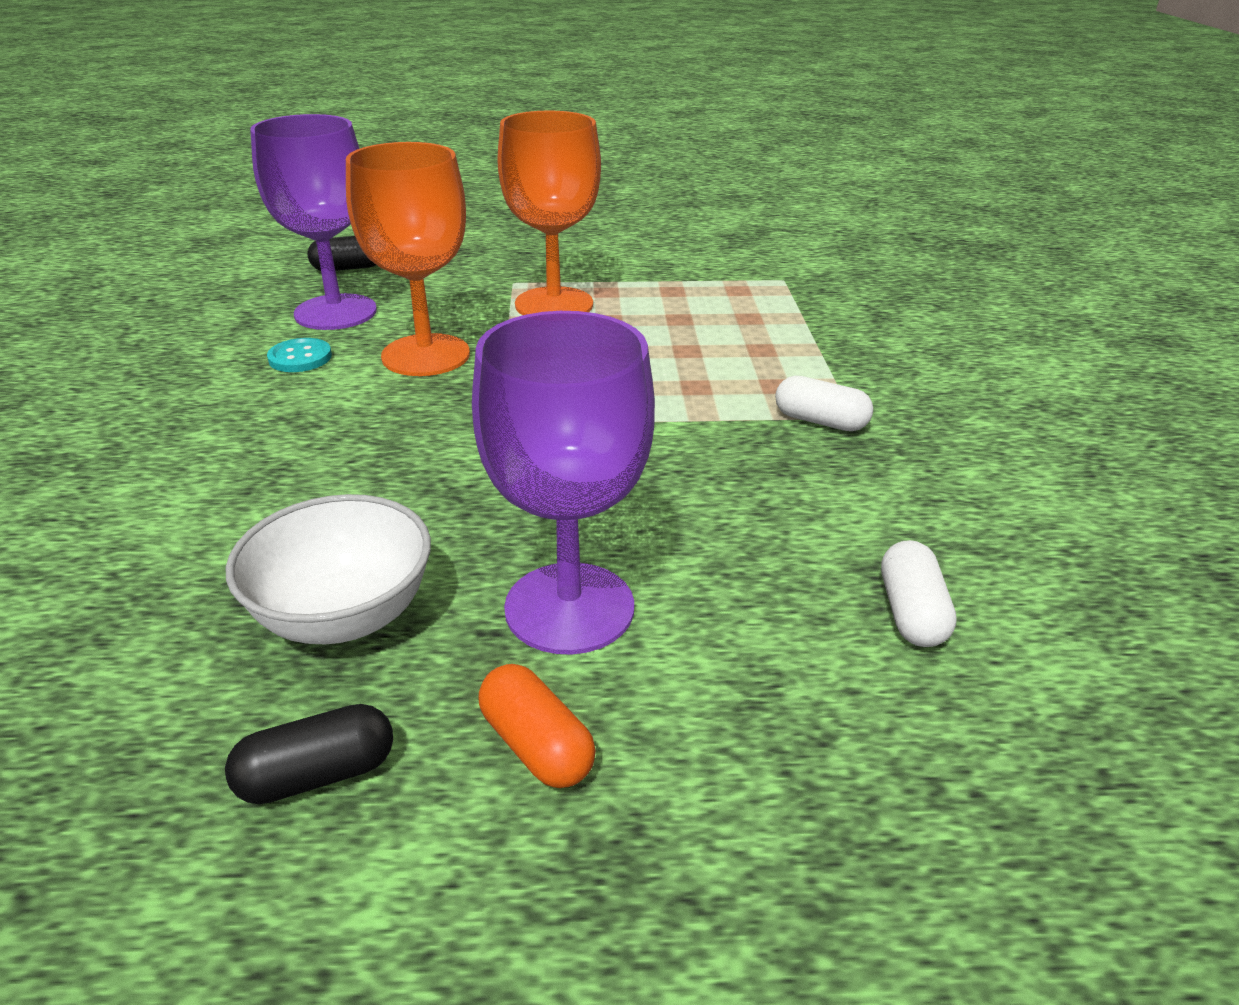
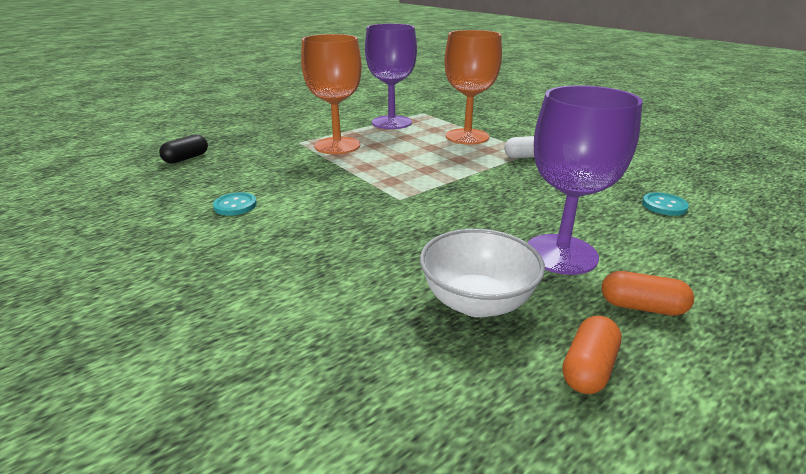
camera: 35 degrees left, 5 degrees down
black capsule [225,704,393,804] -> orange capsule [562,316,621,394]
purple goblet [250,114,377,330] -> purple goblet moved to [365,24,417,129]
orange goblet [346,142,470,376] -> orange goblet moved to [445,30,502,145]
white capsule [881,540,957,647] -> turquoise button [642,192,689,216]

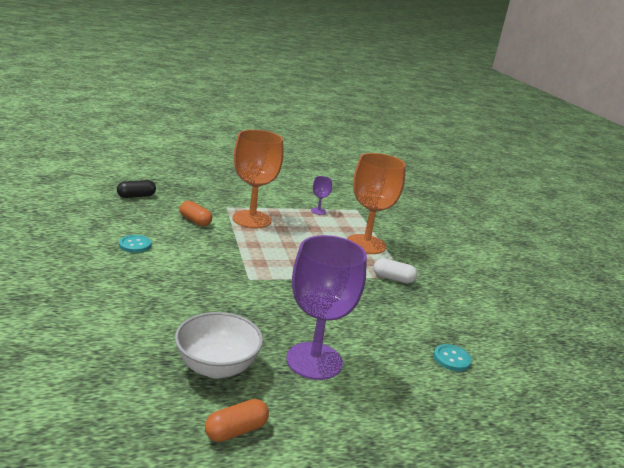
camera: 20 degrees right, 5 degrees down
purple goblet [365,24,417,129] -> purple goblet [311,176,332,215], size x0.43
orange capsule [602,271,694,316] -> orange capsule moved to [180,201,212,226]

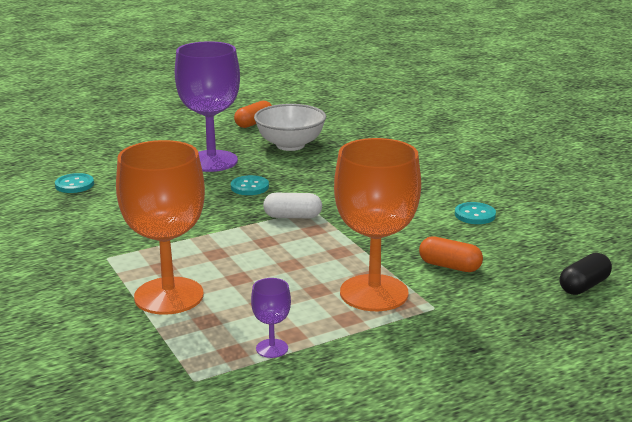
camera: 170 degrees right, 0 degrees up
white capsule [374,258,418,284] -> white capsule moved to [263,193,322,218]
none -> turquoise button [231,175,269,195]

